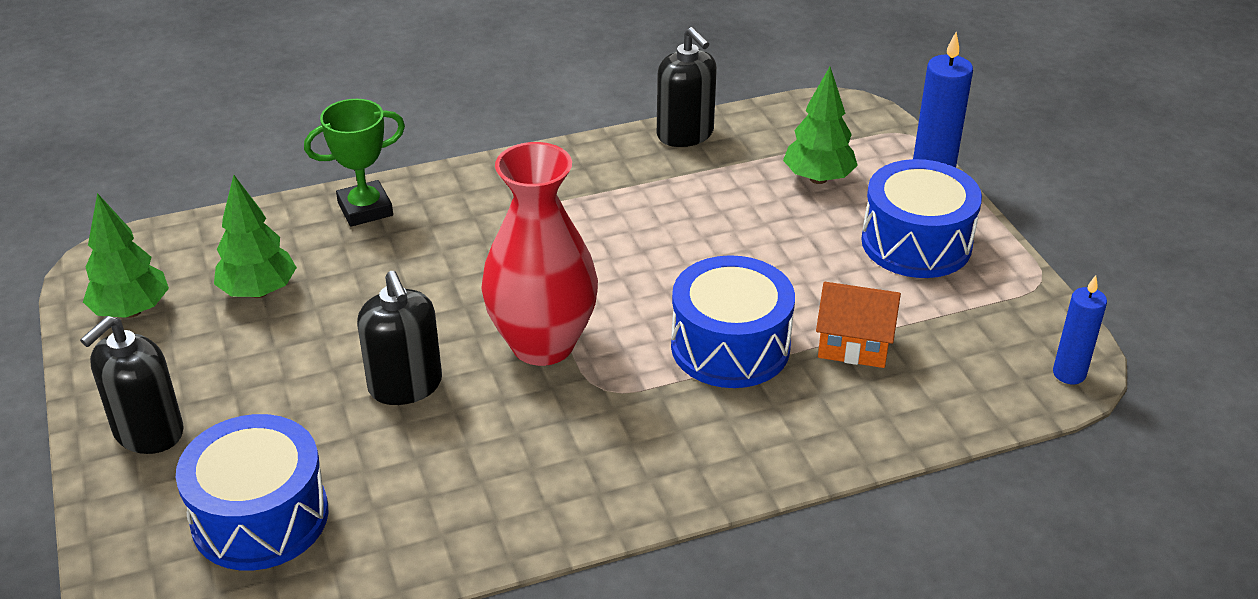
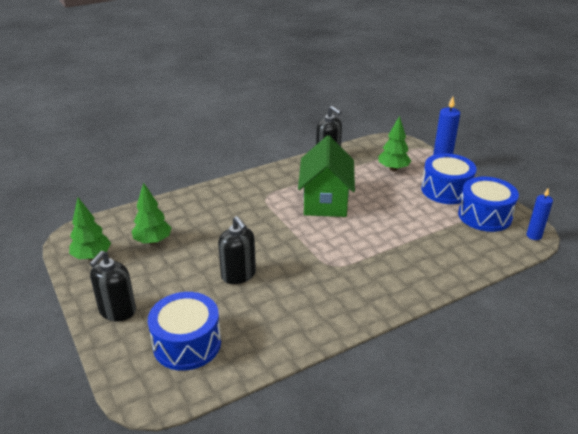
camera: 10 degrees left, 5 degrees down
green trophy [304,99,405,227] -> none
red vase [481,142,598,366] -> none
blue drum [671,255,795,388] -> blue drum moved to [458,176,519,232]
orange house [816,282,901,368] -> none
none -> green house [298,135,355,217]

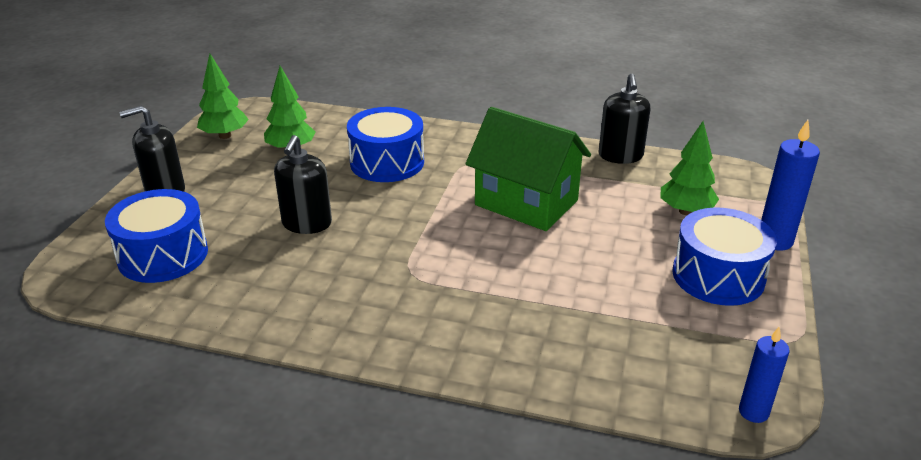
camera: 45 degrees right, 0 degrees up
green house [298,135,355,217] -> green house turned 75 degrees clockwise [466,107,591,231]
blue drum [458,176,519,232] -> blue drum moved to [347,107,424,182]

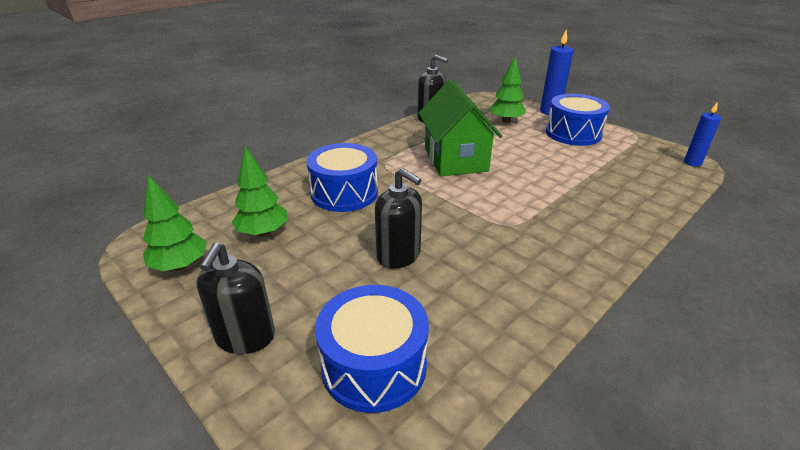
camera: 60 degrees left, 0 degrees up
green house [466,107,591,231] -> green house turned 75 degrees counterclockwise [419,80,502,176]

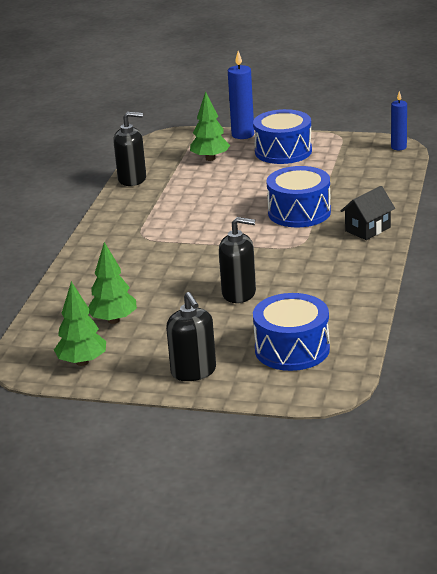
camera: 30 degrees left, 5 degrees down
blue drum [306,143,378,212] -> blue drum moved to [267,166,331,227]
green house [419,80,502,176] -> none
none -> black house [341,186,395,240]

